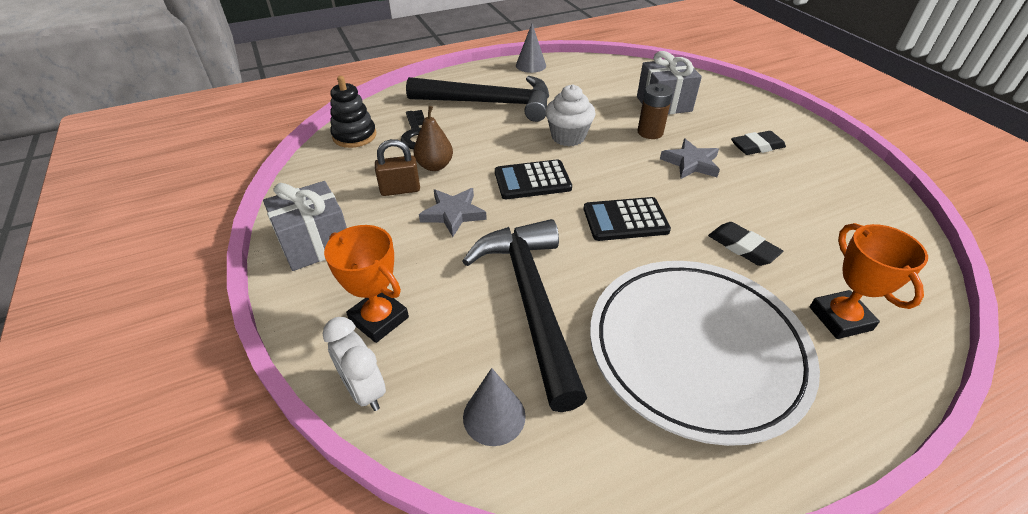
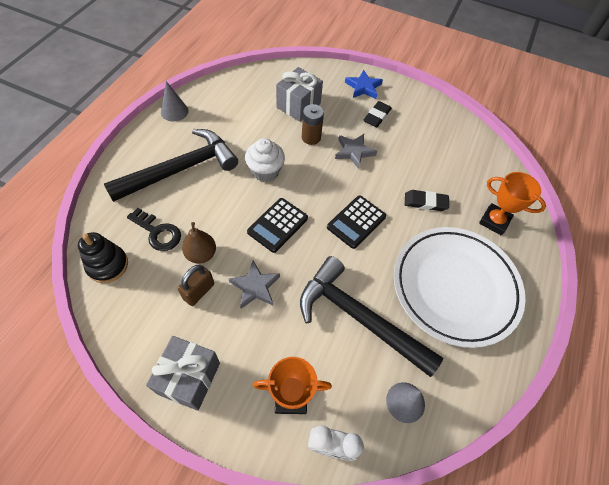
camera: 45 degrees left, 15 degrees up
none -> blue star [345,70,383,99]

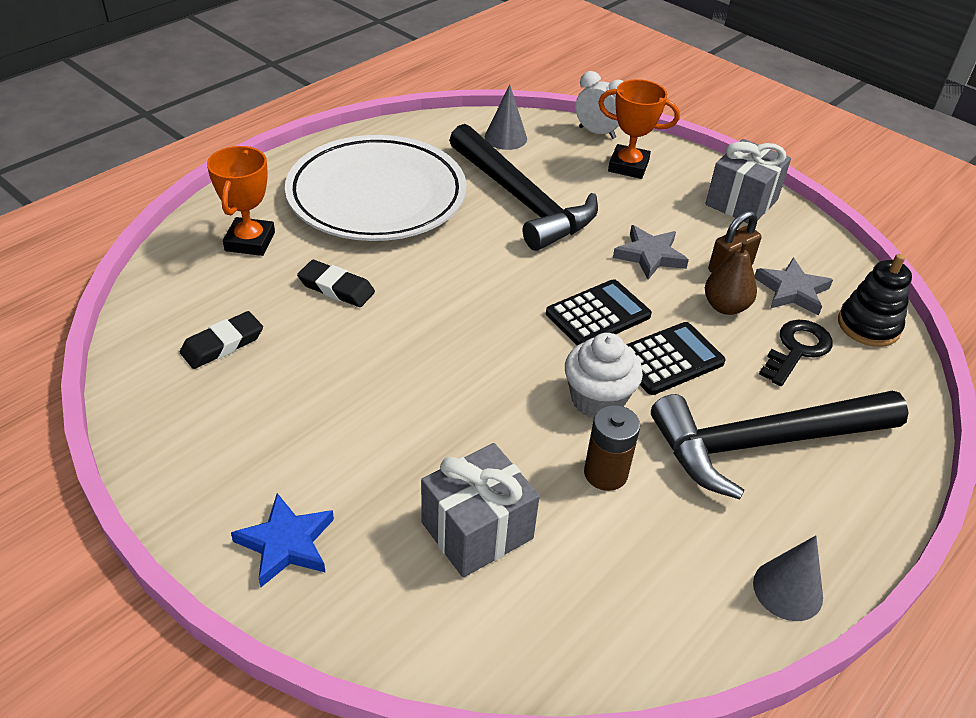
camera: 160 degrees left, 15 degrees down
black key [127,208,181,251] -> black key turned 75 degrees clockwise [759,320,833,386]
brown battery [302,104,324,145] -> brown battery moved to [584,405,640,491]
black calculator [327,195,386,249] -> black calculator moved to [626,322,726,395]
grey star [335,134,377,169] -> grey star moved to [755,258,833,316]
black eraser [364,101,392,127] -> black eraser moved to [180,311,263,369]
orange trophy [479,172,546,235] -> orange trophy turned 45 degrees clockwise [207,146,275,256]

